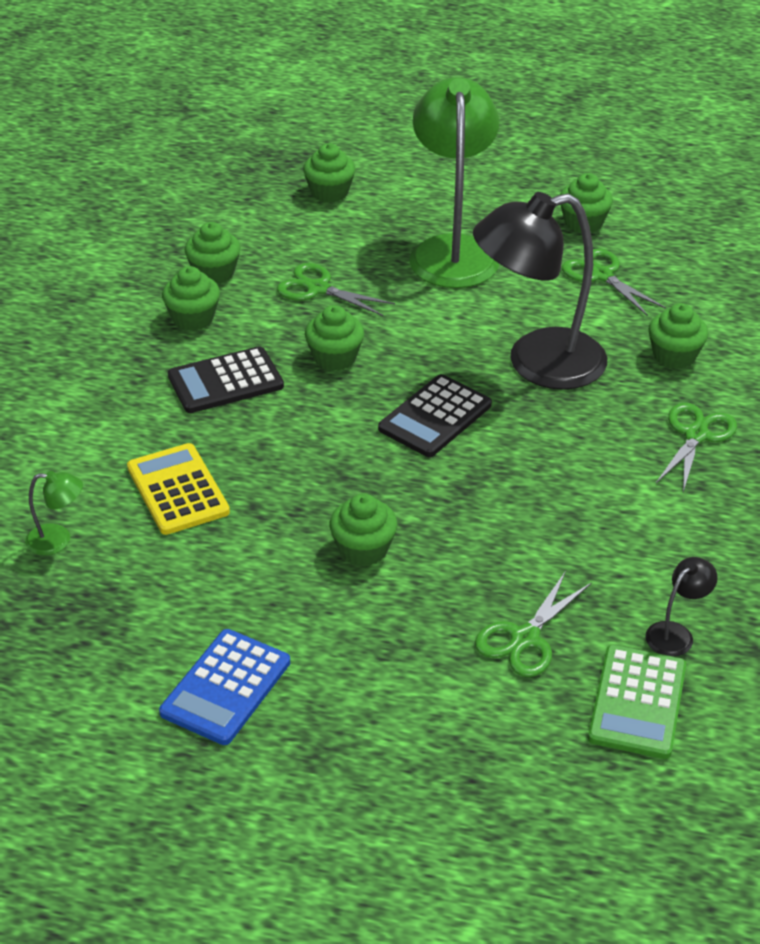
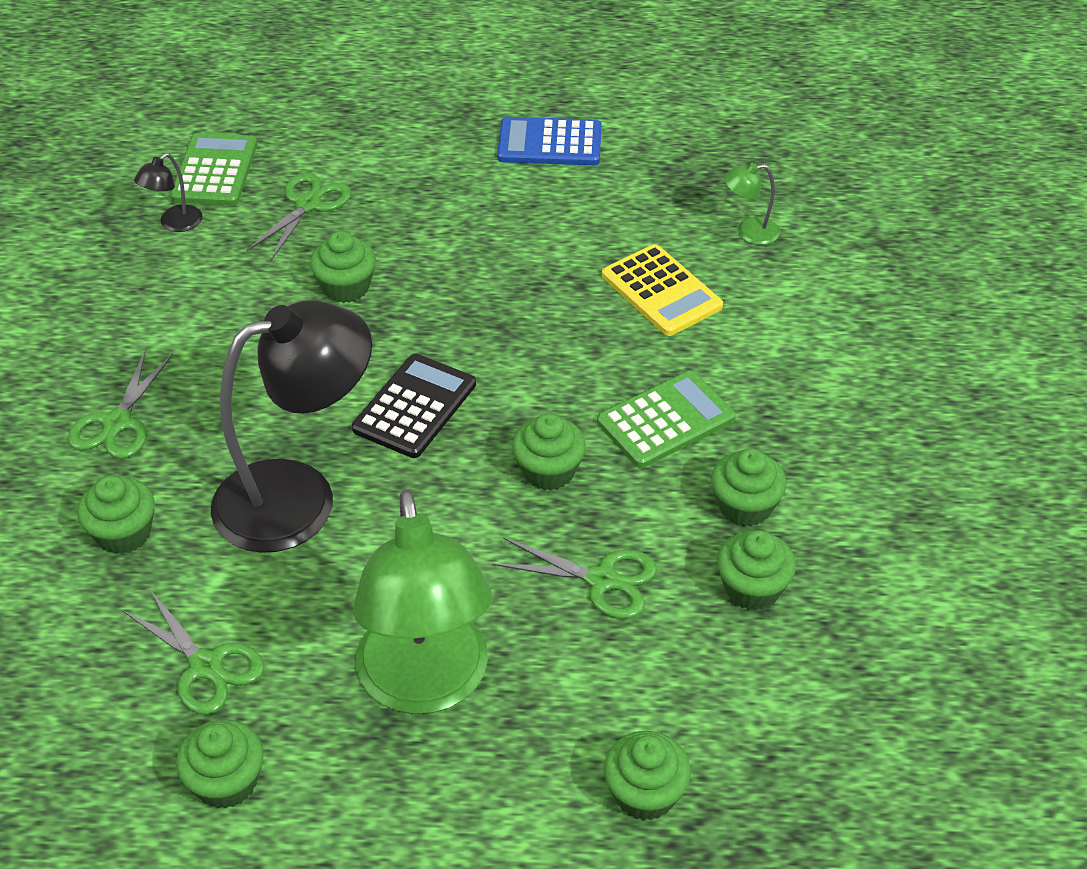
camera: 170 degrees right, 5 degrees up
blue calculator [159,629,290,745] -> blue calculator turned 105 degrees counterclockwise [497,117,602,165]
black calculator [168,346,284,413] -> green calculator [597,371,736,468]
green cupcake [329,493,397,566] -> green cupcake moved to [310,231,376,303]

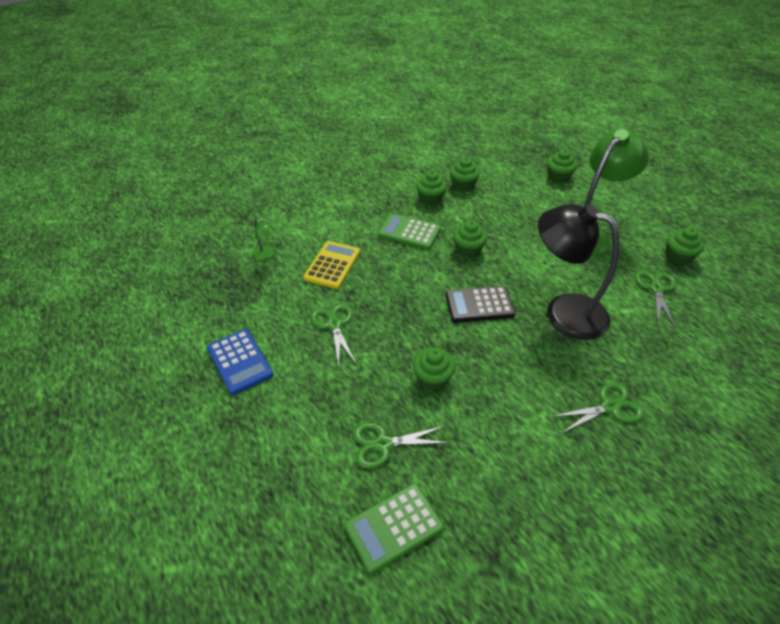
camera: 125 degrees left, 0 degrees up
green cupcake [77,475,155,554] -> none
black lamp [134,153,202,232] -> none
green scissors [492,537,657,619] -> green scissors moved to [311,303,356,366]

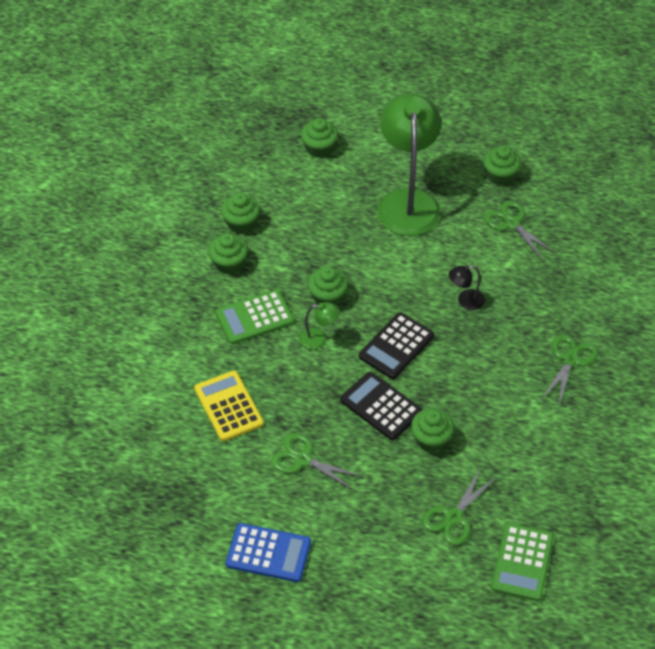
camera: 45 degrees left, 5 degrees up
green lamp [252,218,276,261] -> green lamp moved to [299,302,340,350]
black lamp [538,204,620,340] -> black lamp [449,265,485,310], size x0.41
none -> black calculator [340,372,422,440]

